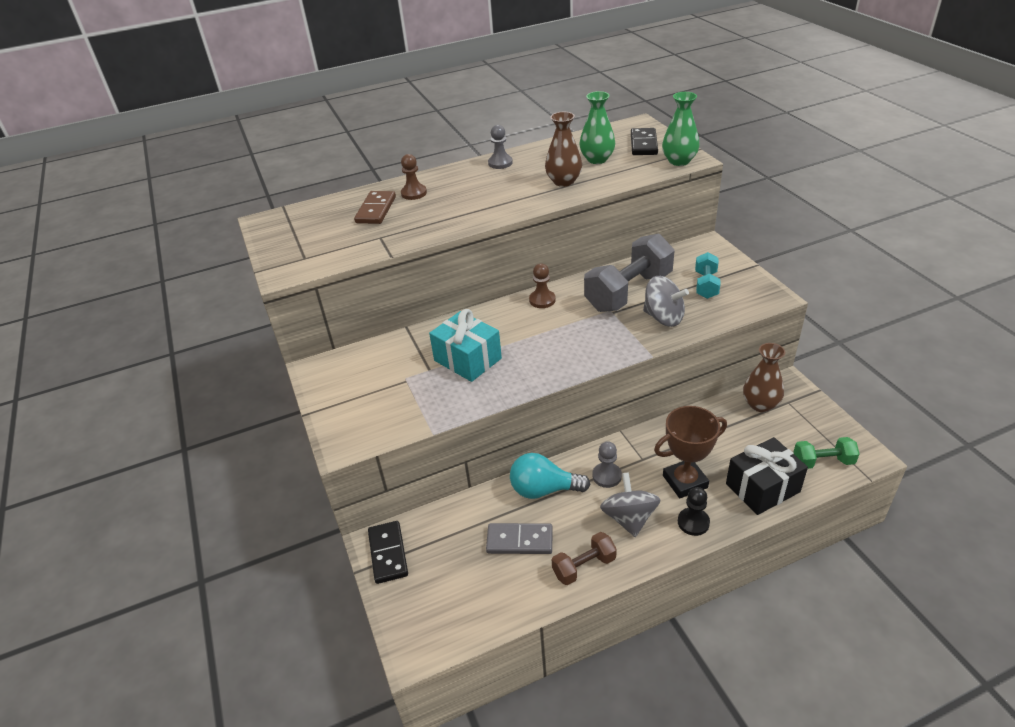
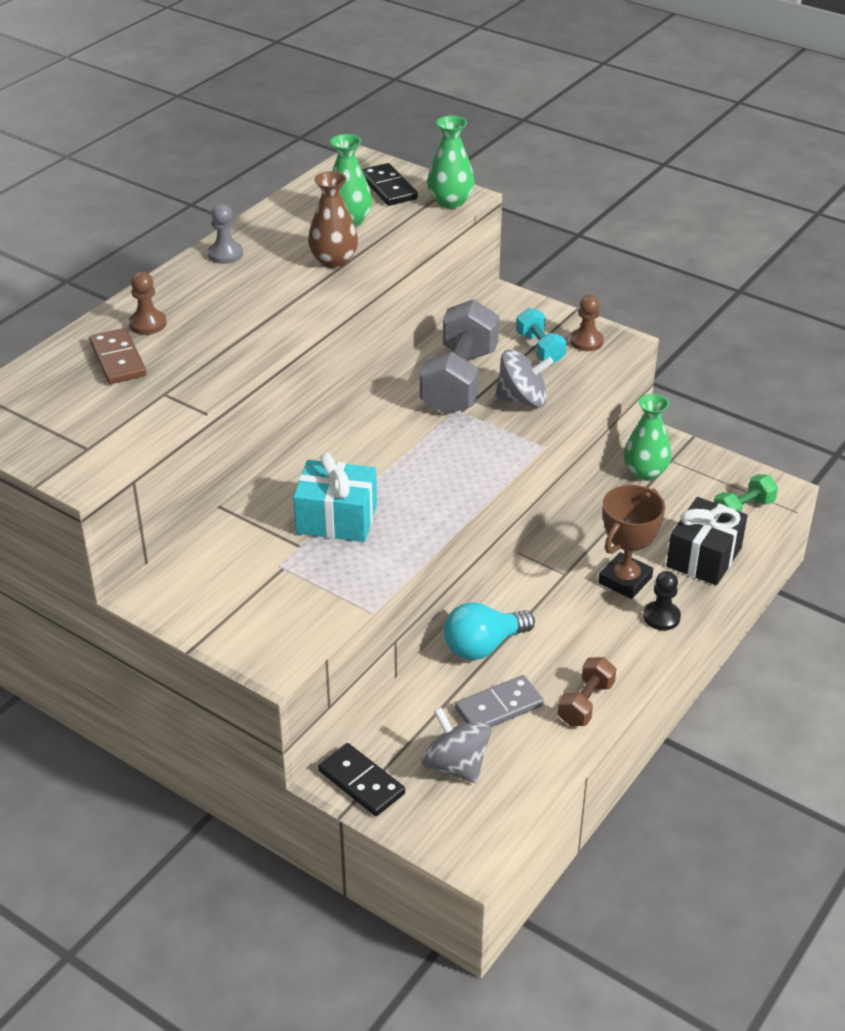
camera: 35 degrees left, 0 degrees up
brown pawn [529,264,556,308] -> brown pawn moved to [570,295,604,351]
grey pawn [592,441,622,488] -> none
grey spinning top [600,472,661,537] -> grey spinning top moved to [421,708,491,783]
brown vase [743,343,785,412] -> green vase [624,394,672,481]

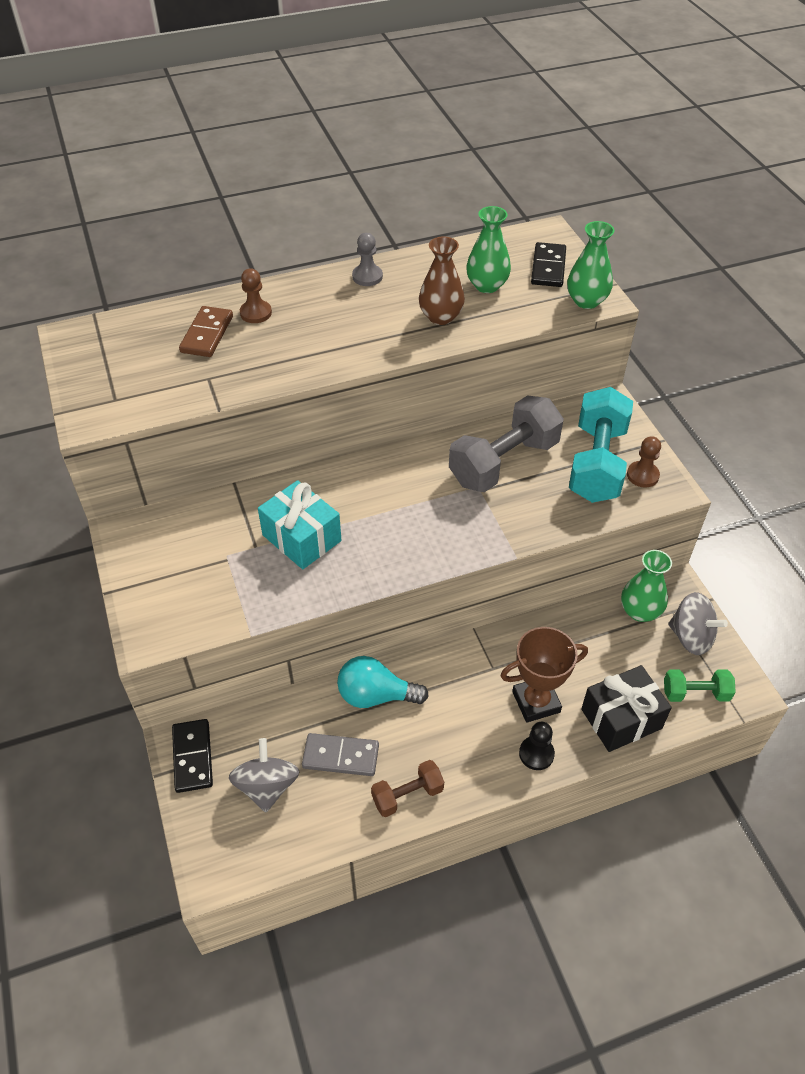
camera: 35 degrees right, 10 degrees up
grey spinning top [495,349,554,408] -> grey spinning top moved to [668,592,728,655]
turquoise dumbbell [516,308,567,364] -> turquoise dumbbell [569,387,633,503], size x1.92

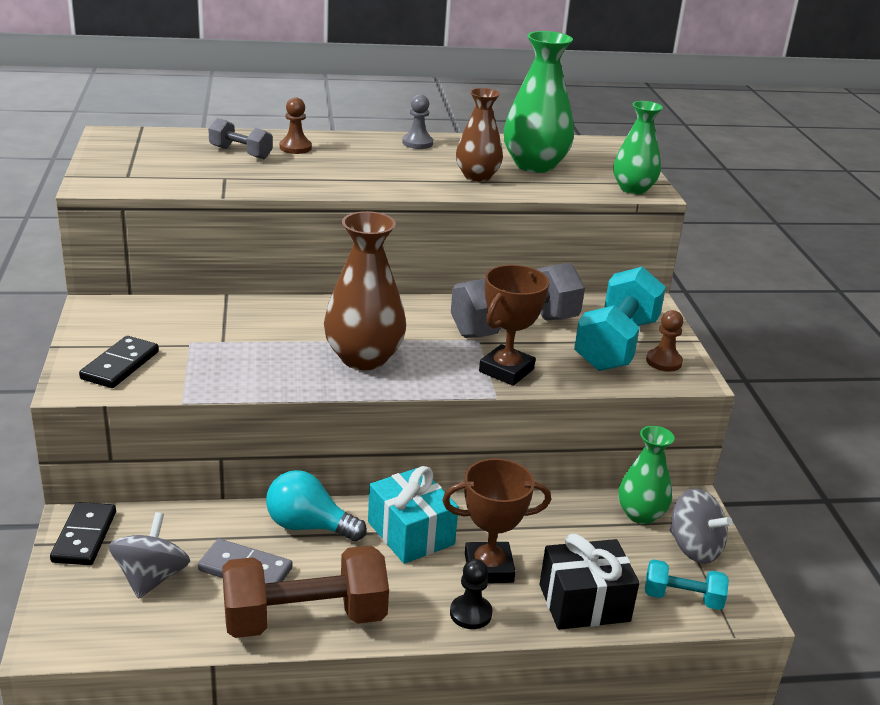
camera: 10 degrees right, 20 degrees down
brown domino [179,306,233,357] -> grey dumbbell [208,118,273,159]
turquoise gift [258,480,341,569] -> turquoise gift moved to [368,466,459,564]
brown dumbbell [371,760,444,817] -> brown dumbbell [222,546,389,638], size x1.92
green vase [466,206,511,293] -> green vase [504,31,574,173], size x1.54
black domino [531,242,566,287] -> black domino moved to [79,336,159,388]
green dumbbell [664,669,736,702] -> turquoise dumbbell [645,559,729,610]
none -> brown vase [324,211,406,370]
none -> brown trophy [479,265,549,386]

